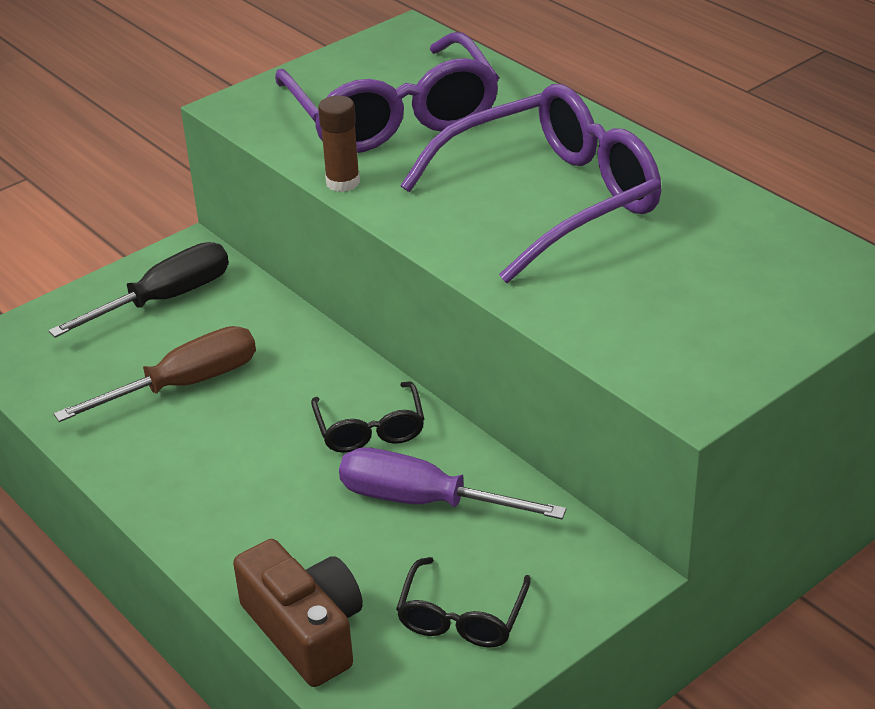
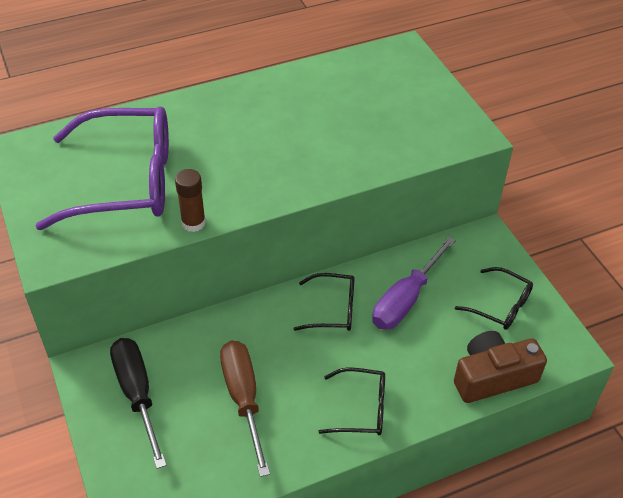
camera: 75 degrees left, 10 degrees up
purple glasses [400,84,661,283] -> none
none -> black glasses [318,368,385,435]

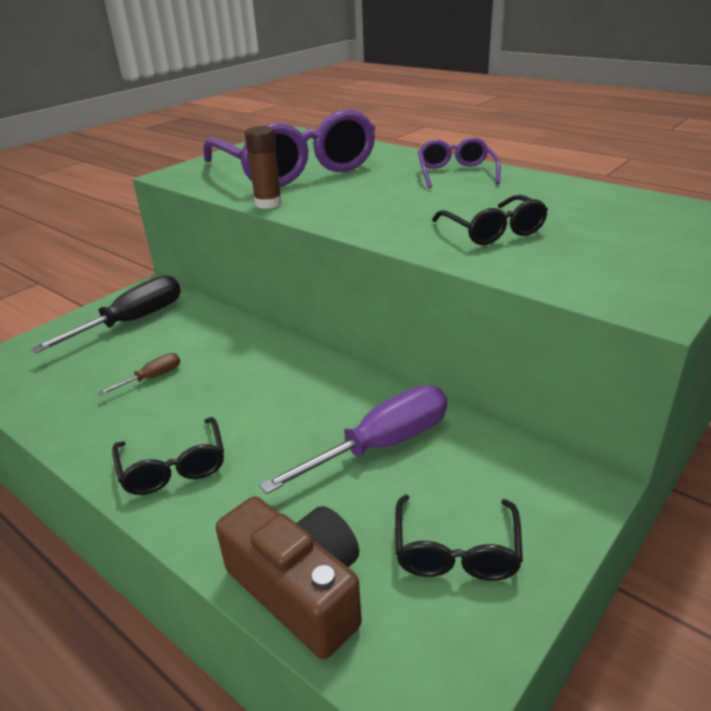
camera: 65 degrees right, 15 degrees down
brown screwdriver [220,341,270,477] -> brown screwdriver [98,353,180,396], size x0.48
black glasses [294,273,355,331] -> black glasses moved to [432,195,548,245]
purple screwdriver [372,237,456,330] -> purple screwdriver turned 135 degrees clockwise [259,385,447,494]
none -> purple glasses [418,137,501,189]

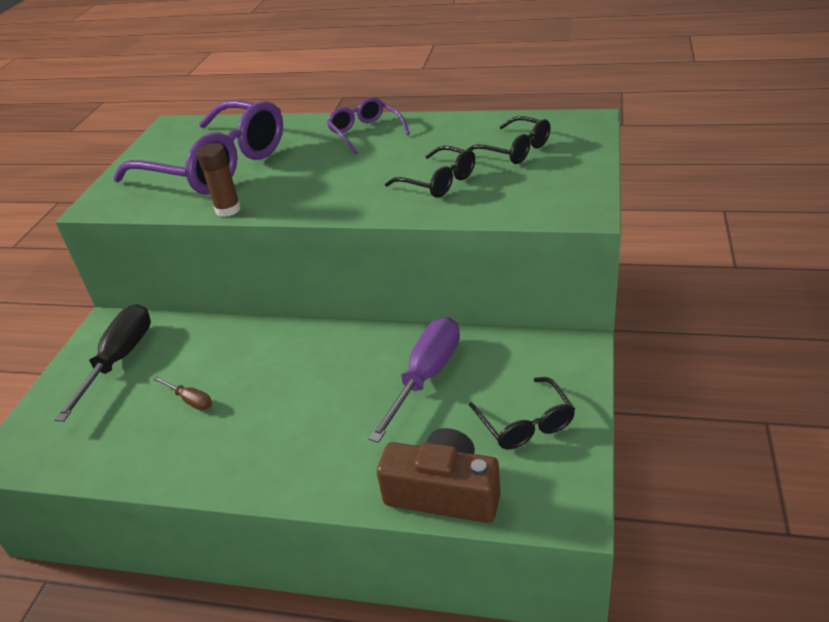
camera: 25 degrees left, 5 degrees up
brown screwdriver [98,353,180,396] -> brown screwdriver turned 105 degrees clockwise [153,376,212,410]
black glasses [112,417,224,495] -> black glasses moved to [467,116,551,164]

